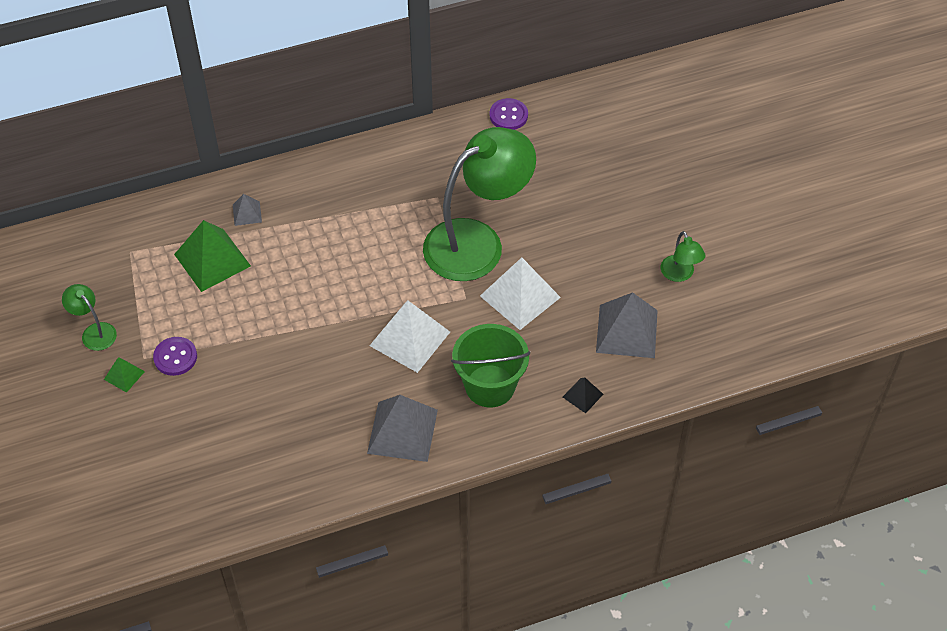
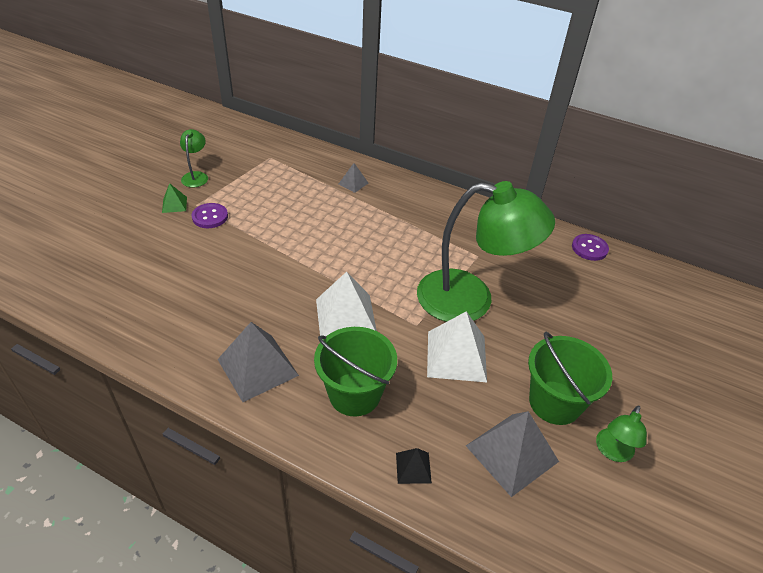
camera: 45 degrees right, 10 degrees down
green pyramid [174,220,251,292] -> none
none -> green bucket [528,332,612,425]

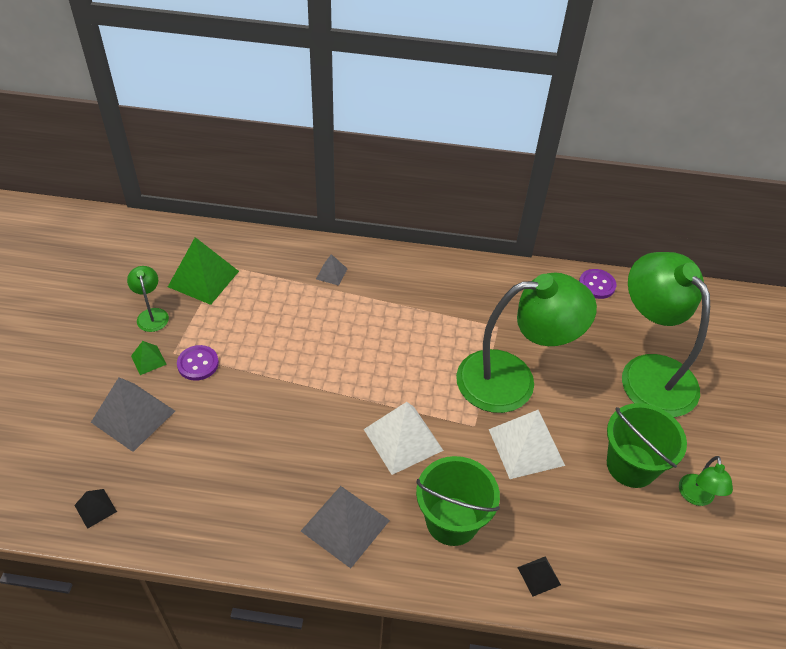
camera: 20 degrees left, 5 degrees up
grey pyramid [466,411,559,497] -> grey pyramid moved to [91,377,175,452]
none -> black pyramid [74,489,117,529]
none -> green pyramid [168,237,239,305]
none -> green lamp [622,252,710,417]

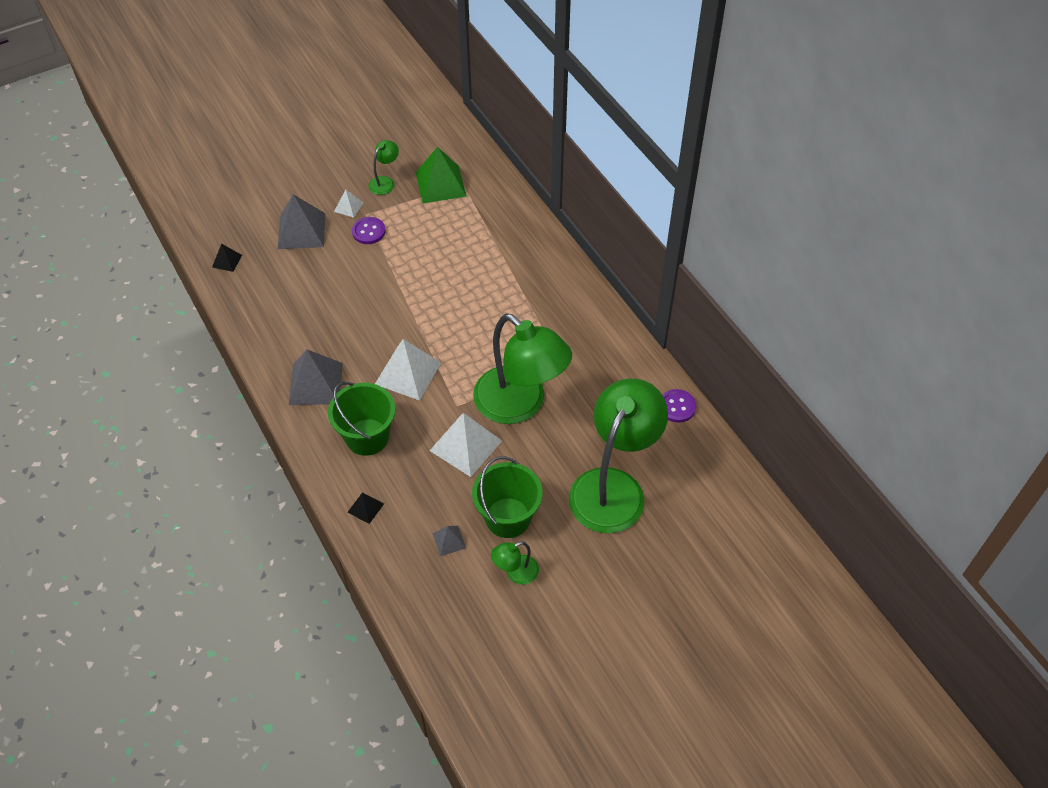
camera: 55 degrees right, 5 degrees up
green pyramid [131,341,167,375] -> white pyramid [334,189,364,218]
grey pyramid [316,254,347,286] -> grey pyramid moved to [432,526,466,556]

